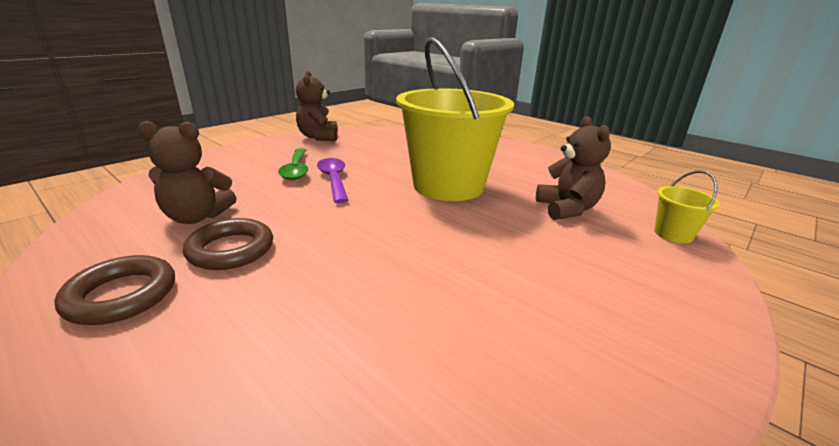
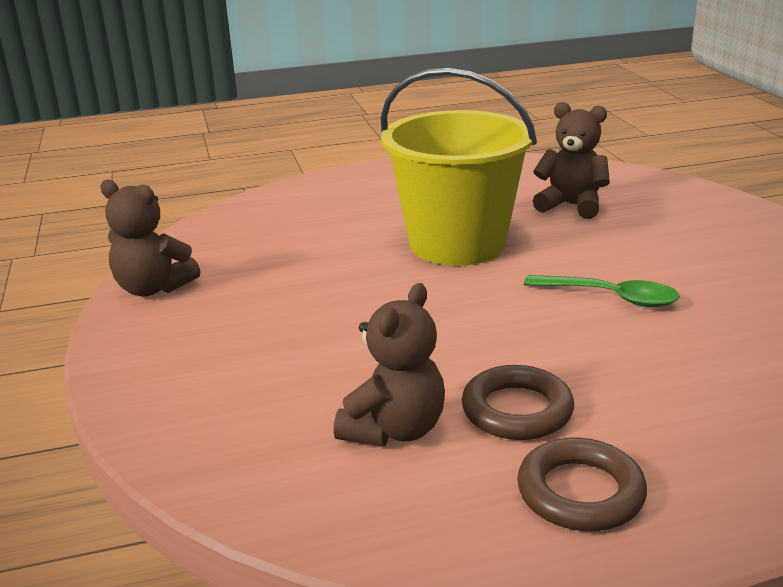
camera: 55 degrees left, 0 degrees up
green spoon [278,148,308,180] -> green spoon moved to [524,275,680,307]
purple spoon [317,158,348,203] -> none
yellow bucket [655,171,720,243] -> none

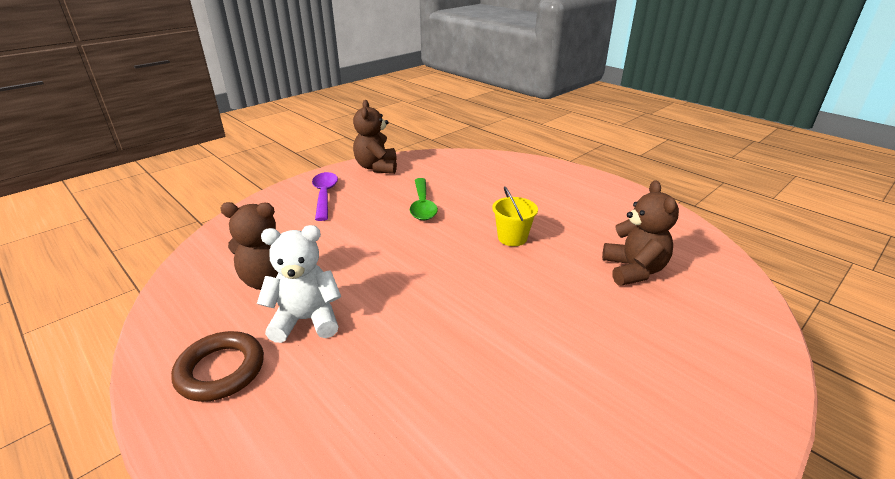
camera: 60 degrees right, 5 degrees up
yellow bucket [381,68,537,266] -> yellow bucket [492,186,538,246], size x0.40
brown ring [462,365,574,440] -> white teddy bear [257,225,341,343]
green spoon [524,275,680,307] -> green spoon moved to [410,178,438,220]
none -> purple spoon [312,172,338,221]

